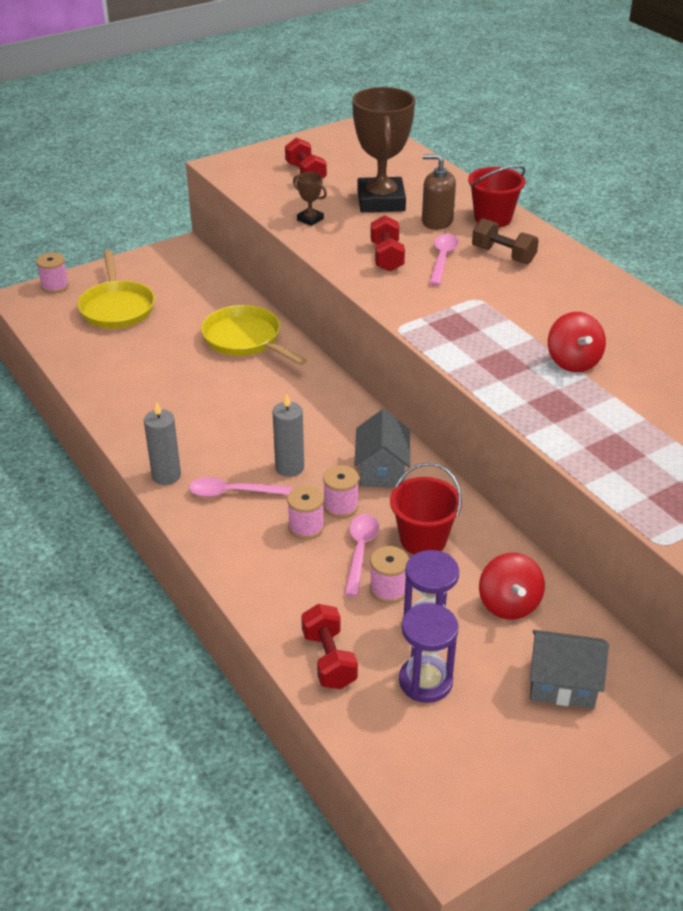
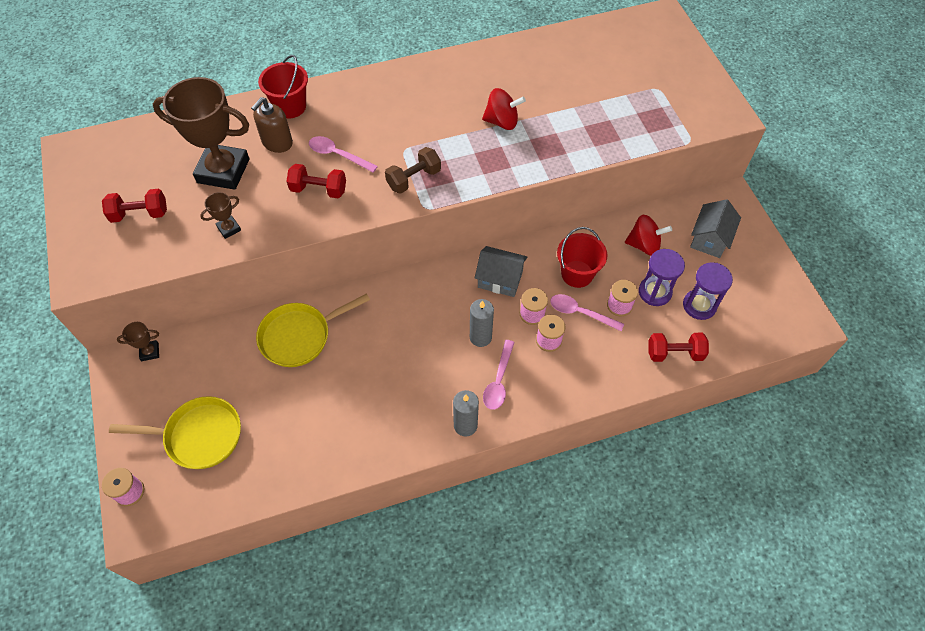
camera: 75 degrees left, 20 degrees up
brown dumbbell [472,218,539,264] -> brown dumbbell moved to [385,147,441,194]
none -> brown trophy [117,322,159,361]

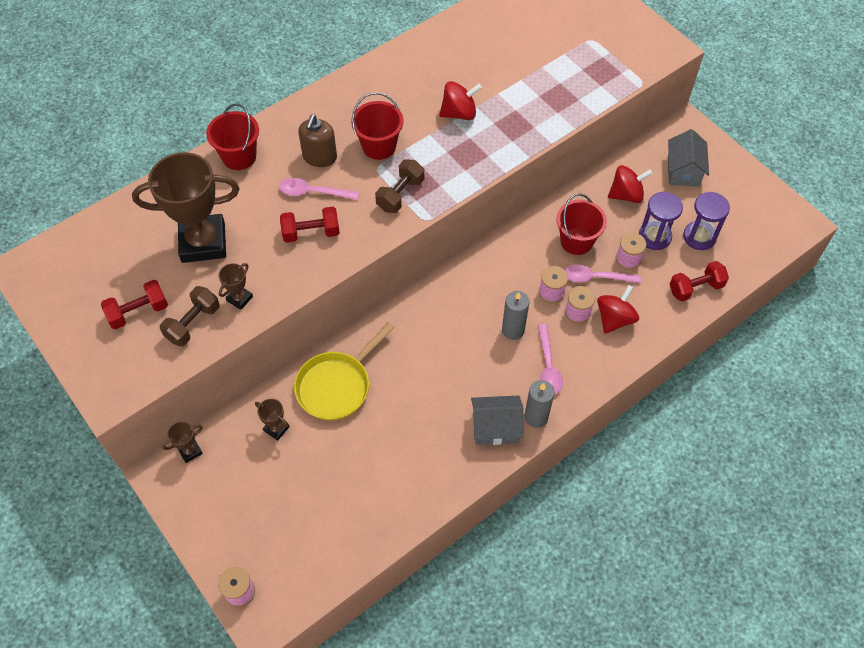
camera: 20 degrees left, 0 degrees up
yellow pan [109,396,241,469] -> none
brown soap dispenser [251,97,293,153] -> brown soap dispenser moved to [298,114,337,167]
grey house [475,246,527,297] -> grey house moved to [471,396,524,445]
none -> brown dumbbell [160,286,220,347]
none -> brown trophy [255,399,290,441]
none -> red bucket [351,92,403,160]
none -> red spinning top [597,285,639,334]

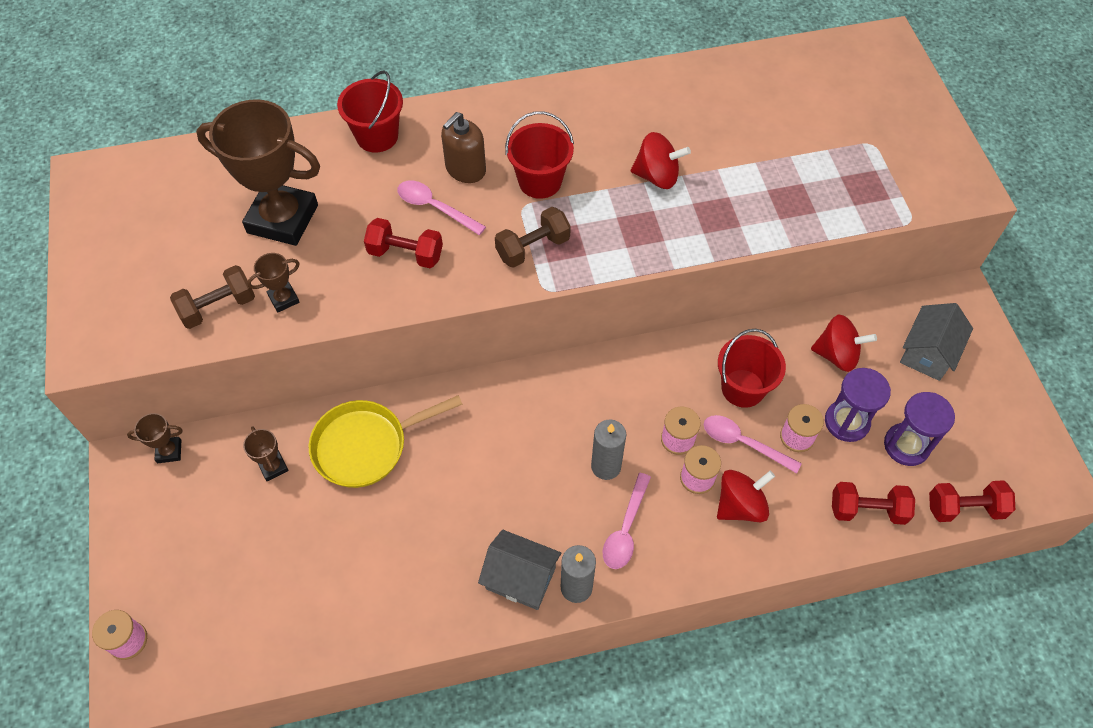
camera: 25 degrees right, 0 degrees up
red dumbbell [101,280,168,330] -> red dumbbell moved to [929,480,1015,522]

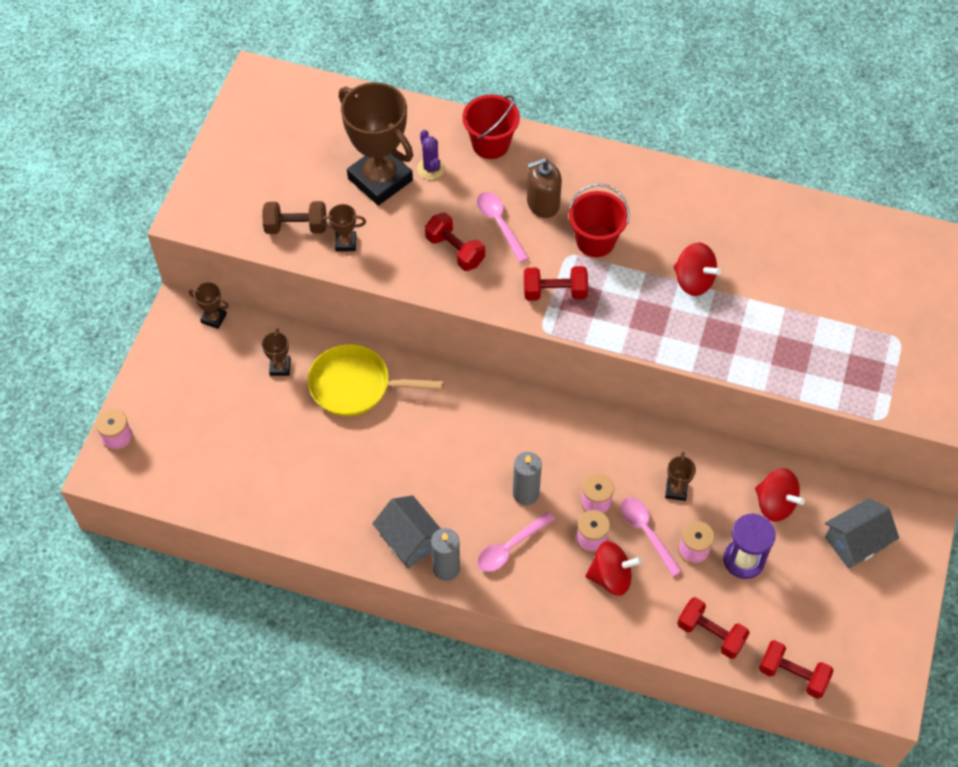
camera: 30 degrees right, 0 degrees up
brown dumbbell [495,207,571,268] -> red dumbbell [524,266,588,301]
red bucket [718,329,786,408] -> brown trophy [665,452,696,501]
purple hourglass [884,392,955,466] -> none
none -> purple cactus [417,130,445,179]

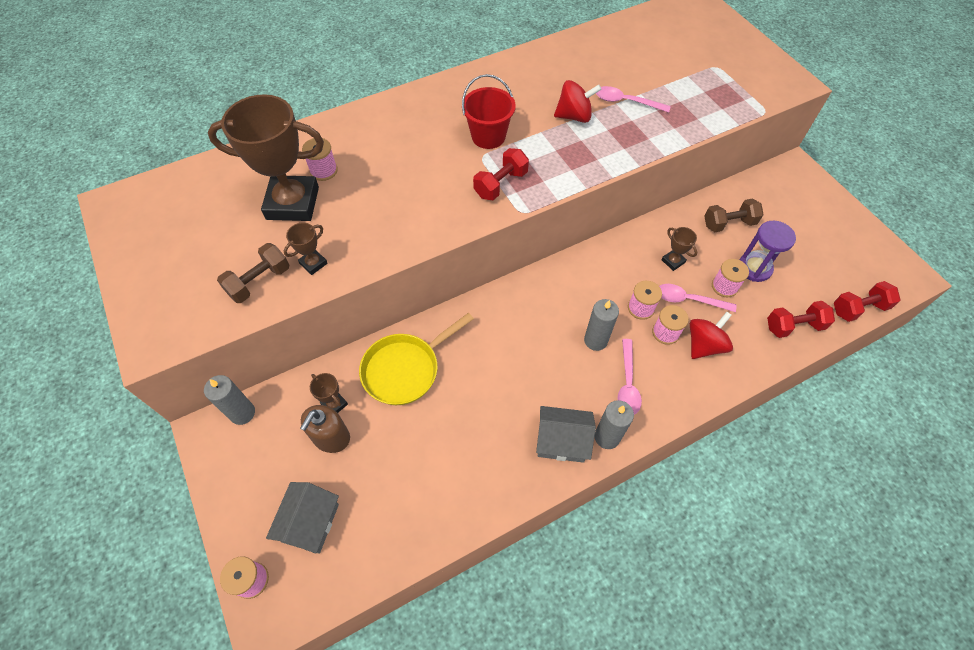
camera: 45 degrees left, 0 degrees up
brown trophy [189,282,229,329] -> grey candle [204,375,255,425]
purple cactus [417,130,445,179] -> pink spool [302,138,338,181]
red dumbbell [425,213,485,271] -> none
red bucket [463,95,520,159] -> none
pink spoon [477,192,529,263] -> pink spoon moved to [596,86,671,113]
brown soap dispenser [527,158,562,218] -> brown soap dispenser moved to [300,405,350,453]
red spinning top [755,468,805,522] -> brown dumbbell [704,199,764,232]
grey house [825,498,899,569] -> grey house moved to [266,482,339,554]

